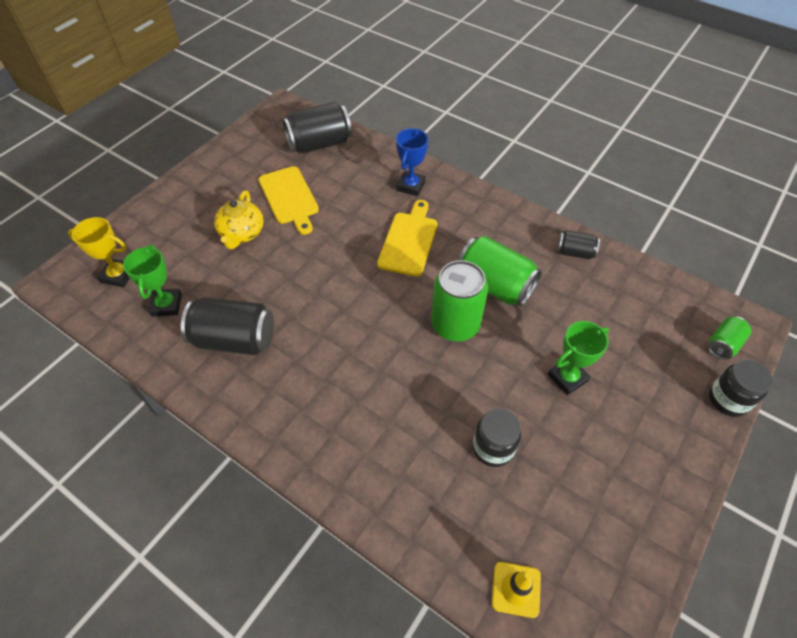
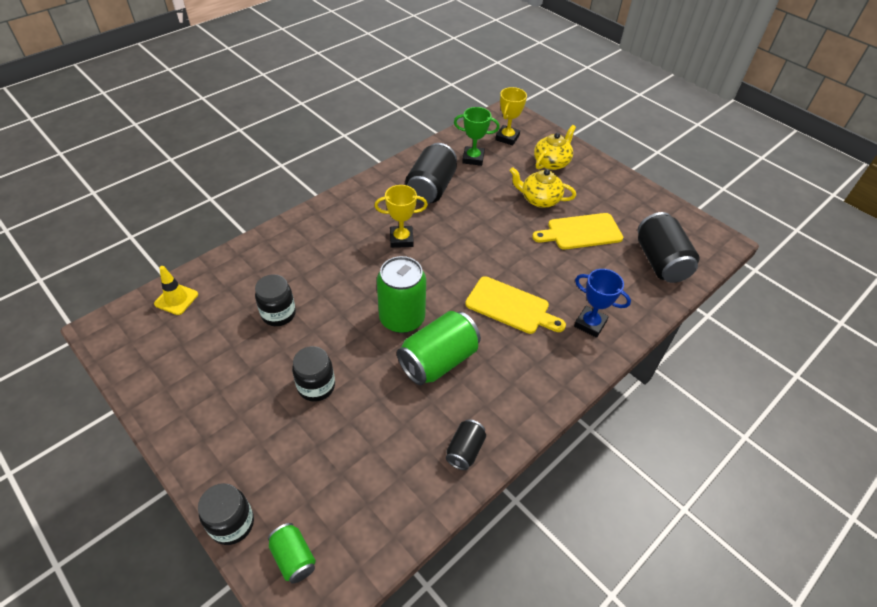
camera: 100 degrees right, 5 degrees down
green trophy [548,321,609,395] -> black jar [292,346,335,402]
none -> yellow trophy [374,185,428,248]
none -> yellow teapot [534,125,576,170]

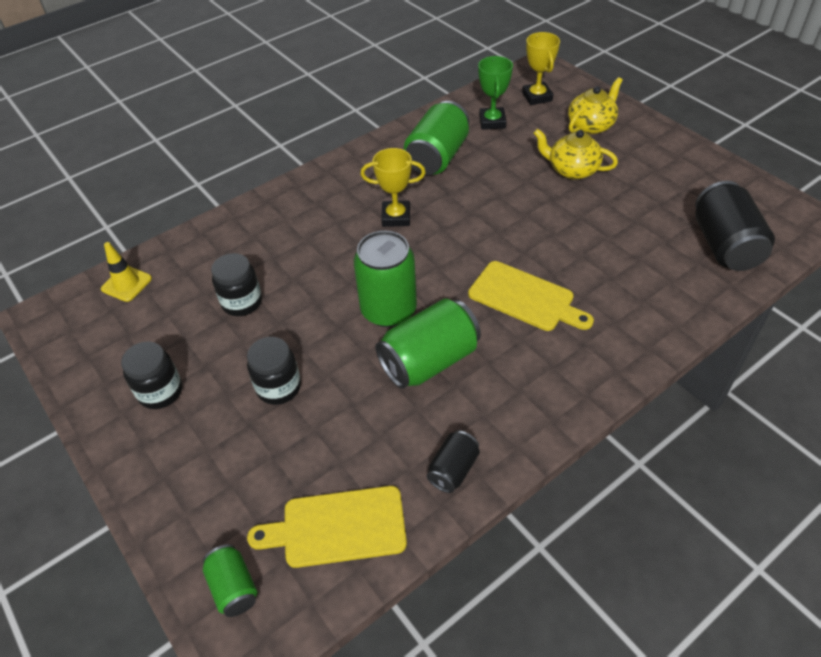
camera: 10 degrees right, 0 degrees up
black jar [198,483,254,545] -> black jar moved to [121,342,182,409]
black can [405,143,457,204] -> green can [404,101,470,175]
green trophy [454,107,500,166] -> green trophy turned 75 degrees clockwise [478,56,513,130]
yellow trophy [495,87,527,146] -> yellow trophy turned 45 degrees counterclockwise [522,32,560,105]
yellow cutting board [532,213,623,250] -> yellow cutting board moved to [247,486,407,568]
blue trophy [574,269,631,338] -> none

